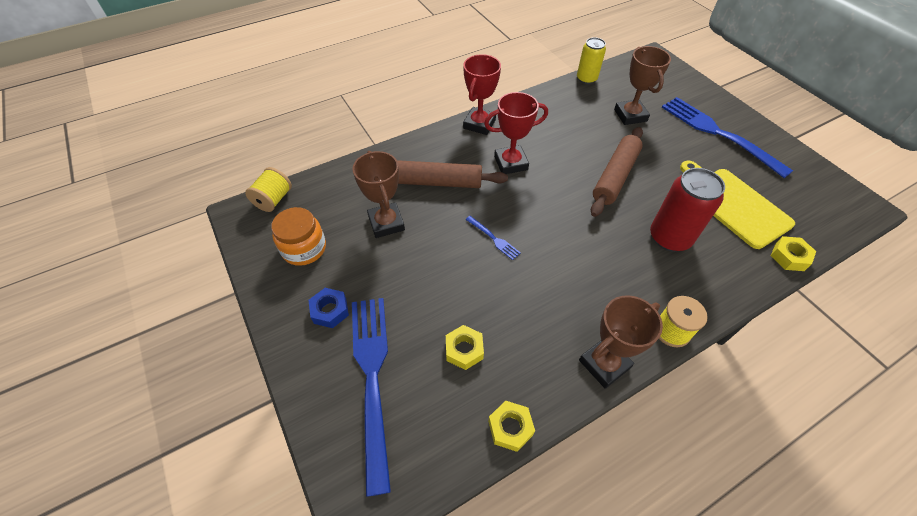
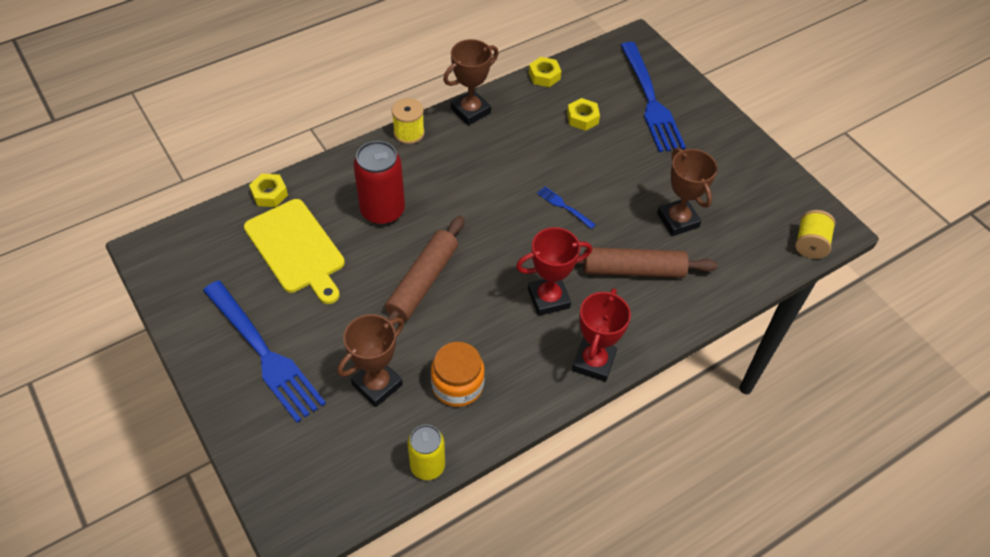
camera: 175 degrees right, 0 degrees up
orange jar [271,207,326,266] -> orange jar moved to [431,342,485,407]
blue nut [309,288,349,328] -> none
brown trophy [614,46,671,125] -> brown trophy turned 60 degrees clockwise [337,314,404,407]

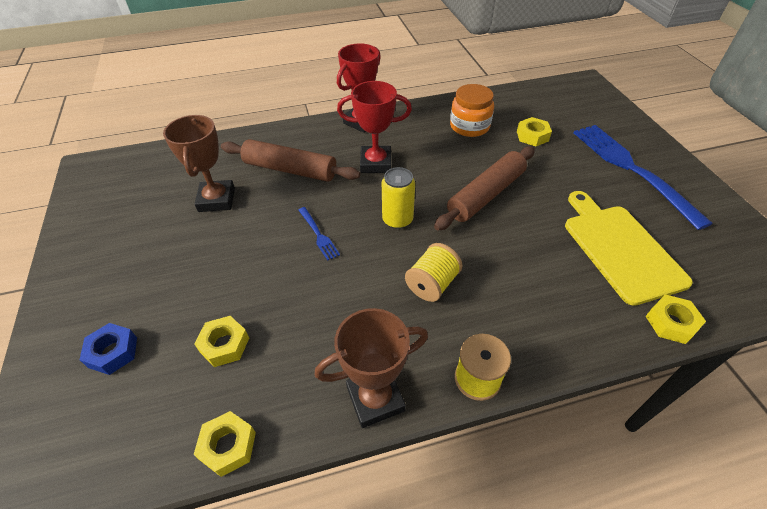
camera: 160 degrees left, 5 degrees down
brown trophy [337,314,404,407] -> yellow nut [517,117,552,146]
red can [353,141,405,225] -> none
yellow can [407,425,445,480] -> yellow can moved to [382,167,415,229]
blue fork [621,42,686,152] -> blue nut [79,323,137,375]
yellow spool [795,210,836,259] -> yellow spool moved to [405,243,463,302]

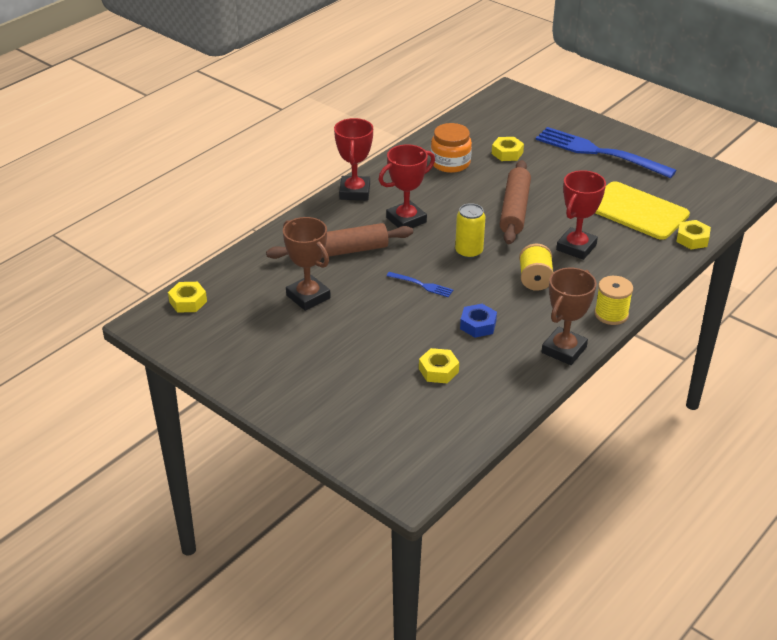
camera: 35 degrees left, 10 degrees down
blue nut [79,323,137,375] -> blue nut moved to [460,304,497,338]
yellow nut [194,411,256,477] -> yellow nut moved to [168,282,207,313]
none -> red trophy [556,170,606,260]

